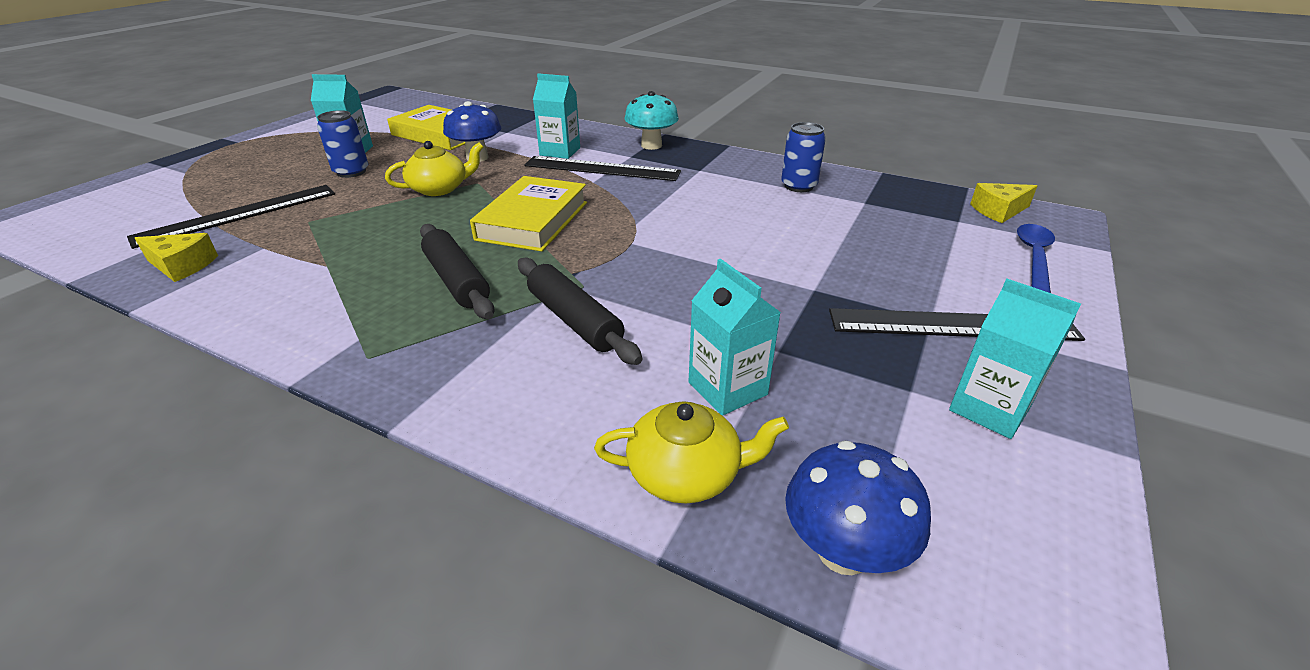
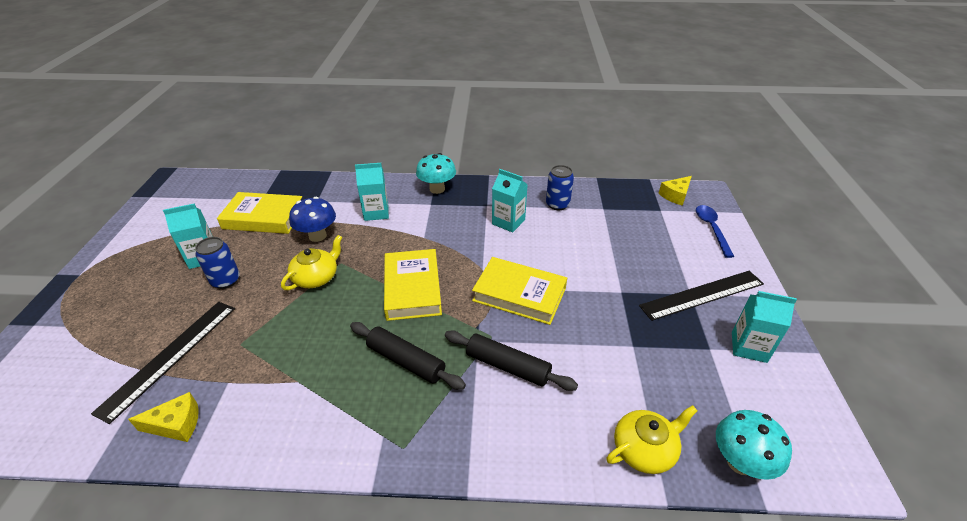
camera: 25 degrees left, 5 degrees up
black ruler [524,156,681,181] -> none
turquoise carton [688,259,781,416] -> turquoise carton moved to [492,169,528,232]
blue mushroom [785,441,931,575] -> turquoise mushroom [716,410,792,480]
none -> yellow book [472,257,567,325]

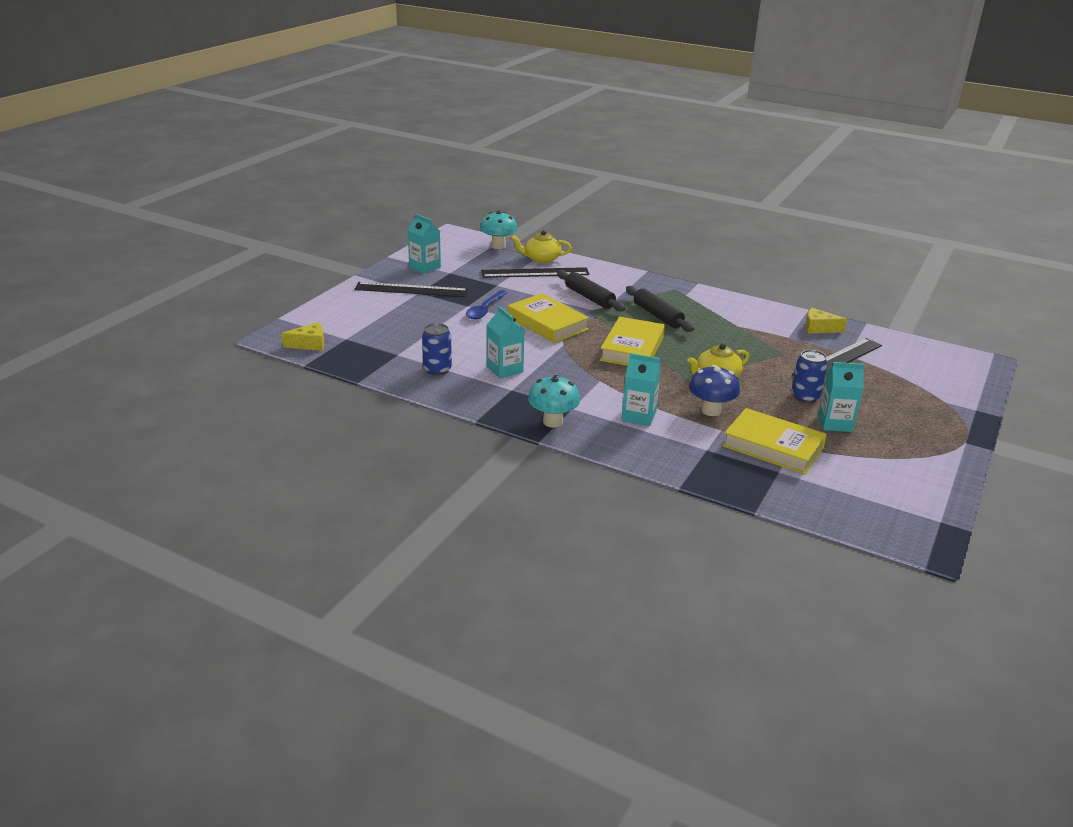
camera: 155 degrees left, 10 degrees down
blue spoon [696,205,735,258] -> blue spoon moved to [466,290,507,319]
none -> black ruler [481,267,589,278]

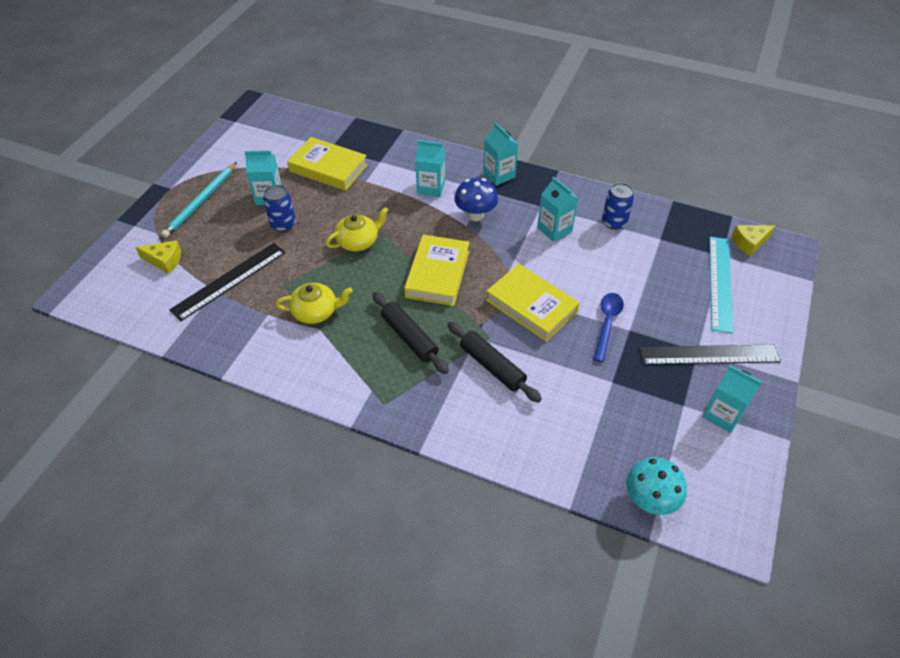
camera: 175 degrees right, 20 degrees up
black ruler [481,267,589,278] -> none
yellow teapot [511,230,572,263] -> yellow teapot moved to [276,283,352,324]
turquoise mushroom [528,375,580,428] -> turquoise carton [483,123,518,186]
blue mushroom [689,365,740,416] -> blue mushroom moved to [454,178,498,221]
yellow cheese [805,308,847,334] -> yellow cheese moved to [135,241,181,274]
none -> turquoise pencil [161,162,237,238]
none -> turquoise ruler [709,237,733,333]

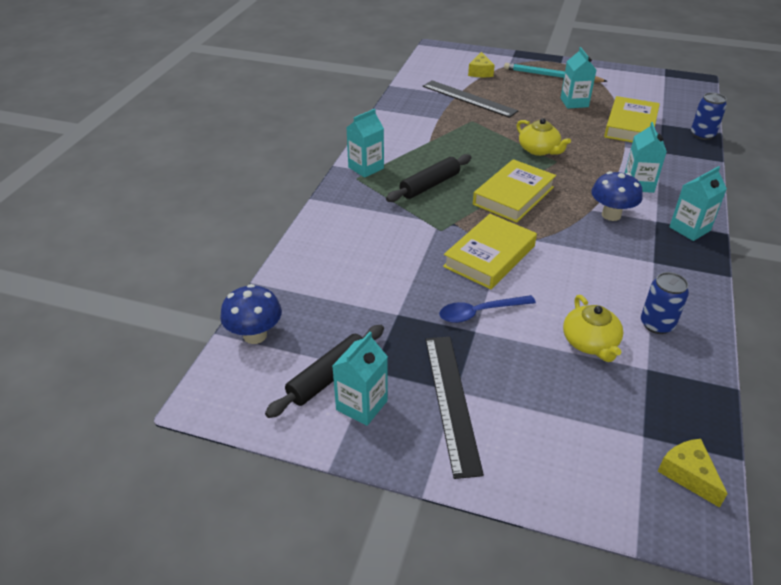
camera: 85 degrees right, 10 degrees down
blue can [263,185,296,232] -> blue can moved to [691,93,727,140]
yellow teapot [276,283,352,324] -> yellow teapot moved to [563,295,624,362]
yellow book [404,235,470,306] -> yellow book turned 60 degrees counterclockwise [473,159,556,223]
black rolling pin [448,322,542,403] -> black rolling pin moved to [265,325,384,418]
turquoise carton [537,177,579,242] -> turquoise carton moved to [346,109,384,178]
blue spoon [593,293,624,362] -> blue spoon turned 150 degrees clockwise [439,295,536,323]
turquoise mushroom [626,457,687,515] -> blue mushroom [220,284,282,344]
turquoise ruler [709,237,733,333] -> none

